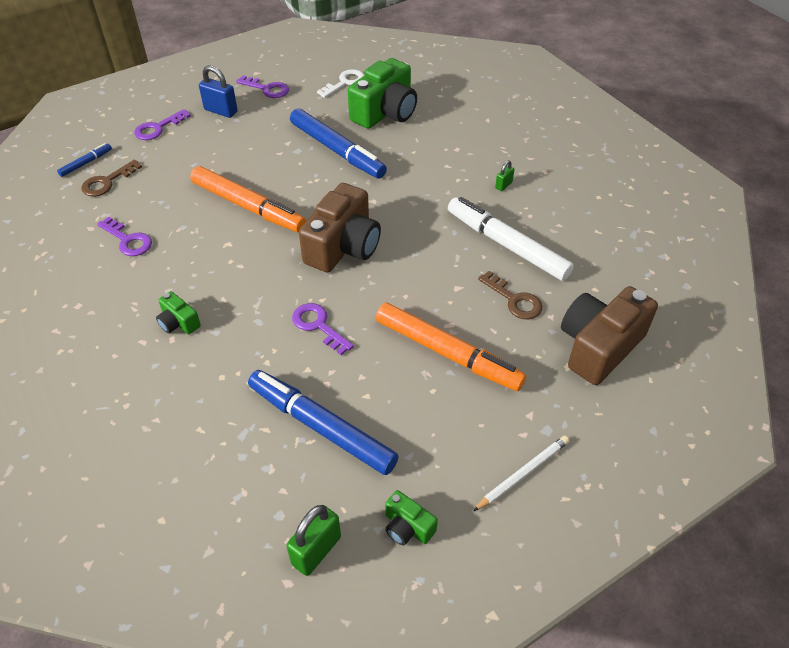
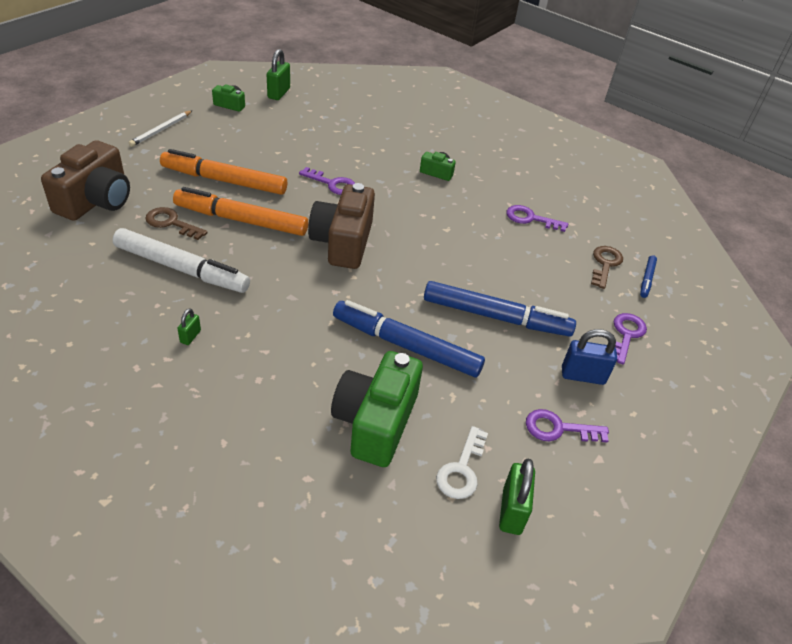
camera: 155 degrees right, 5 degrees down
orange marker [190,166,306,232] -> orange marker moved to [173,187,308,236]
blue marker [248,370,399,475] -> blue marker moved to [424,281,576,337]
none -> green padlock [499,459,535,535]

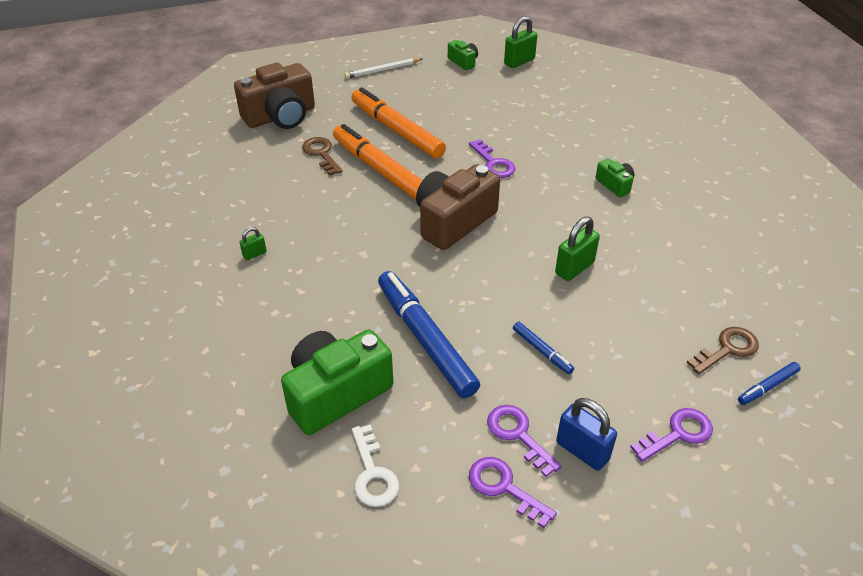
camera: 40 degrees right, 0 degrees up
white marker [113,228,250,293] -> none
blue marker [424,281,576,337] -> blue marker [513,322,574,374], size x0.45
white key [436,426,488,499] -> white key turned 75 degrees counterclockwise [352,425,399,507]
green padlock [499,459,535,535] -> green padlock moved to [555,217,600,281]
purple key [507,205,568,232] -> purple key moved to [487,405,562,477]

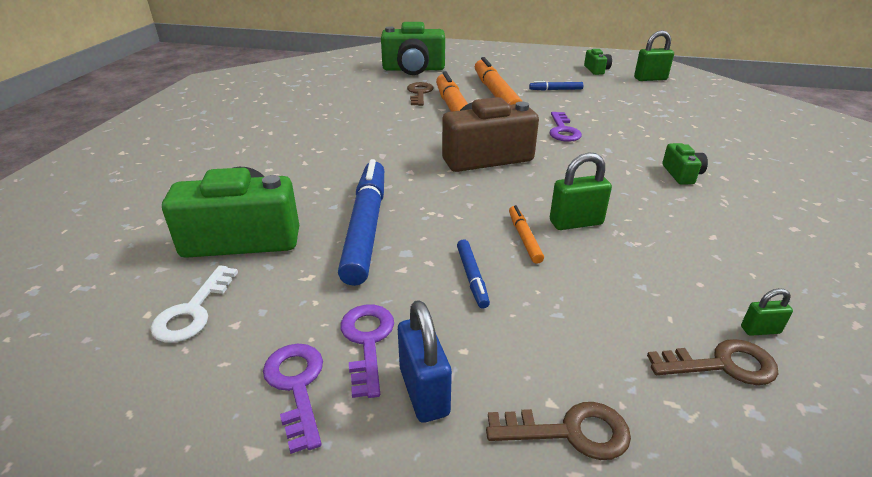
camera: 30 degrees right, 10 degrees down
brown camera [234,63,315,129] -> green camera [381,22,445,75]
green padlock [239,227,267,260] -> green padlock moved to [741,288,793,336]
white pencil [345,58,422,78] -> none
purple key [630,408,713,462] -> brown key [486,402,631,460]
blue marker [738,362,801,405] -> blue marker moved to [529,81,584,91]
none -> orange marker [509,205,544,264]

